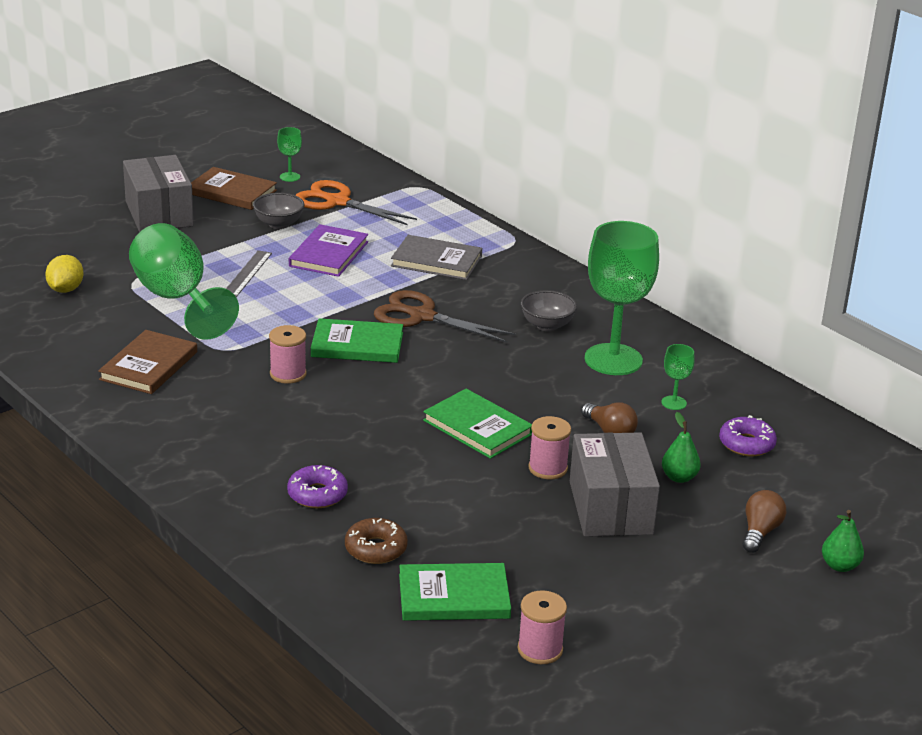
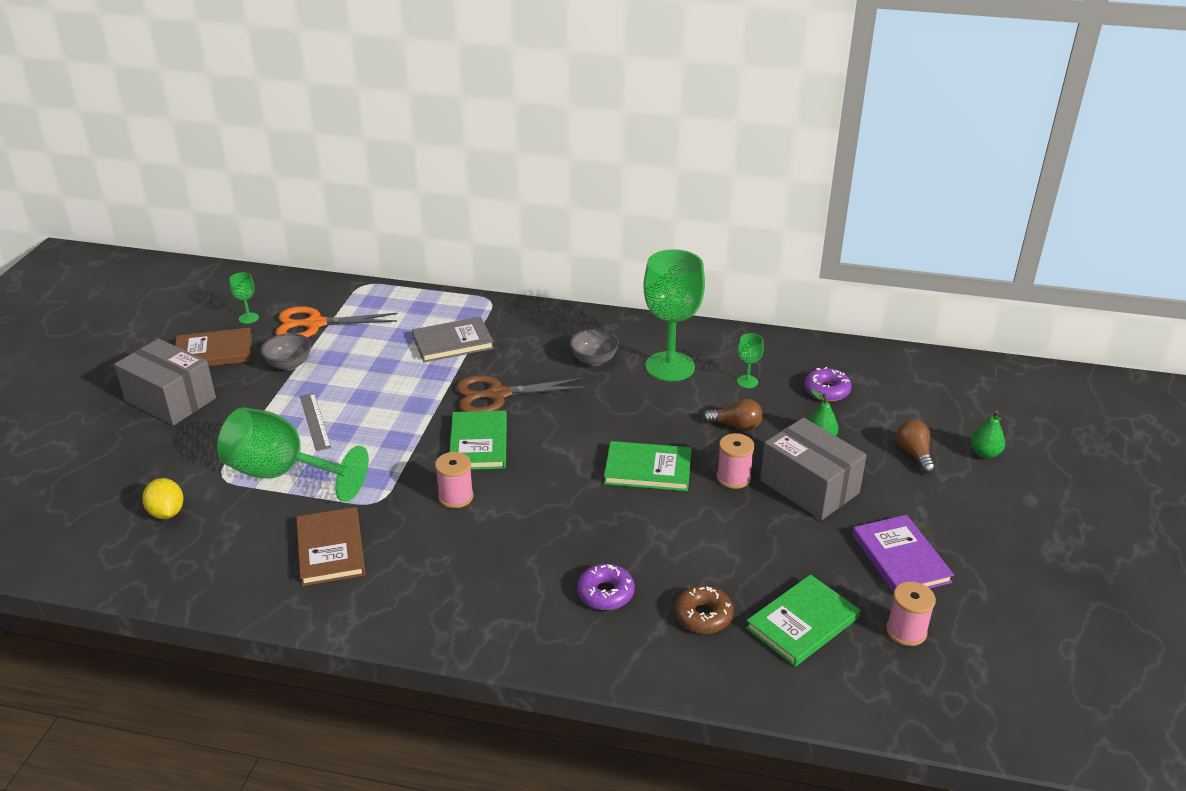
camera: 35 degrees left, 5 degrees up
purple book [289,224,368,277] -> purple book moved to [852,515,954,593]
green book [311,318,403,363] -> green book turned 60 degrees counterclockwise [450,411,507,470]

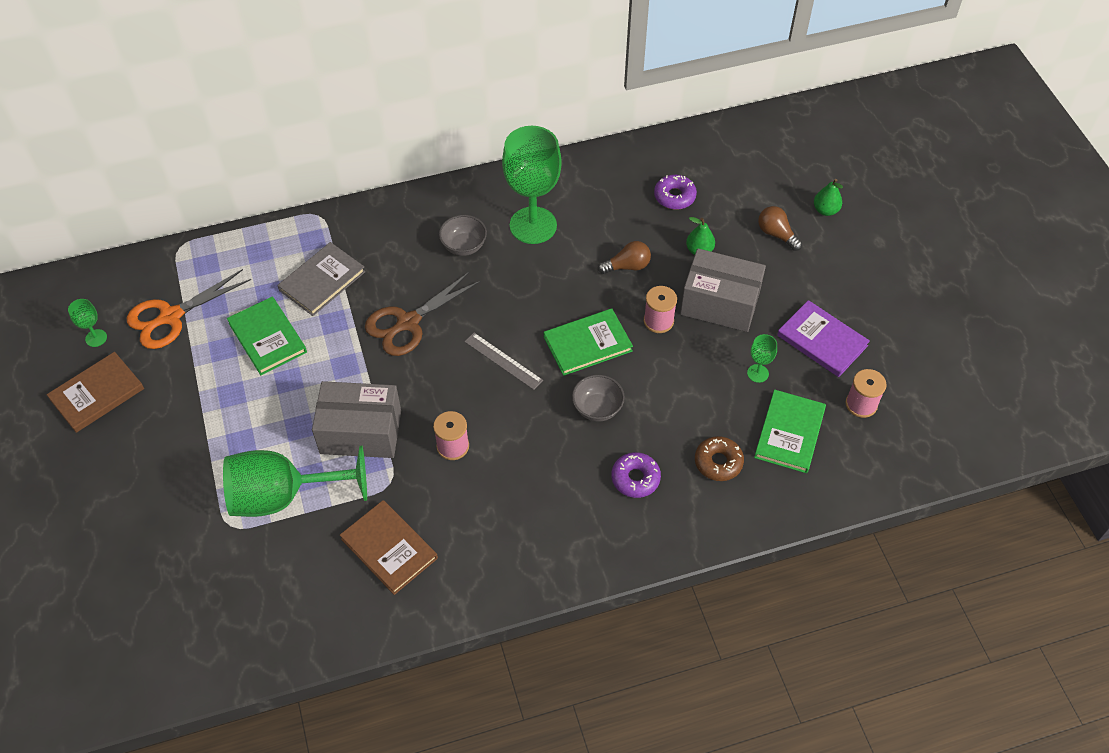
camera: 30 degrees left, 20 degrees up
grey box [114,338,216,426] -> grey box moved to [312,381,401,458]
yellow lemon [142,478,183,519] -> none
grey bowl [261,333,311,370] -> grey bowl moved to [572,375,625,422]
grey ruler [300,393,331,451] -> grey ruler moved to [465,333,543,390]
green book [450,411,507,470] -> green book moved to [227,297,307,375]
green goblet [737,333,764,388] -> green goblet moved to [747,334,777,383]

